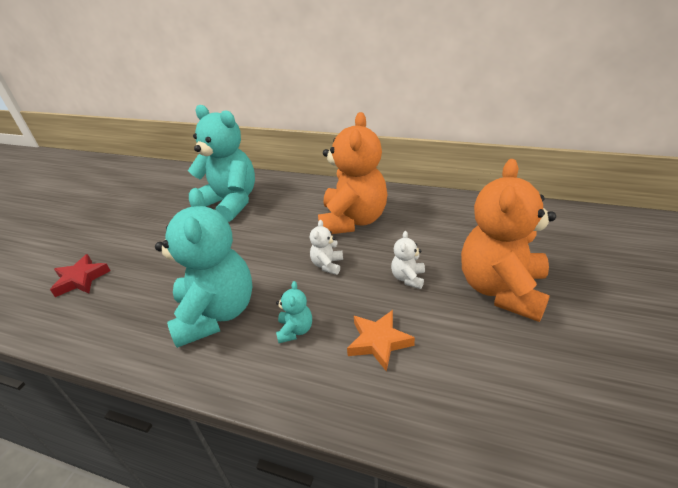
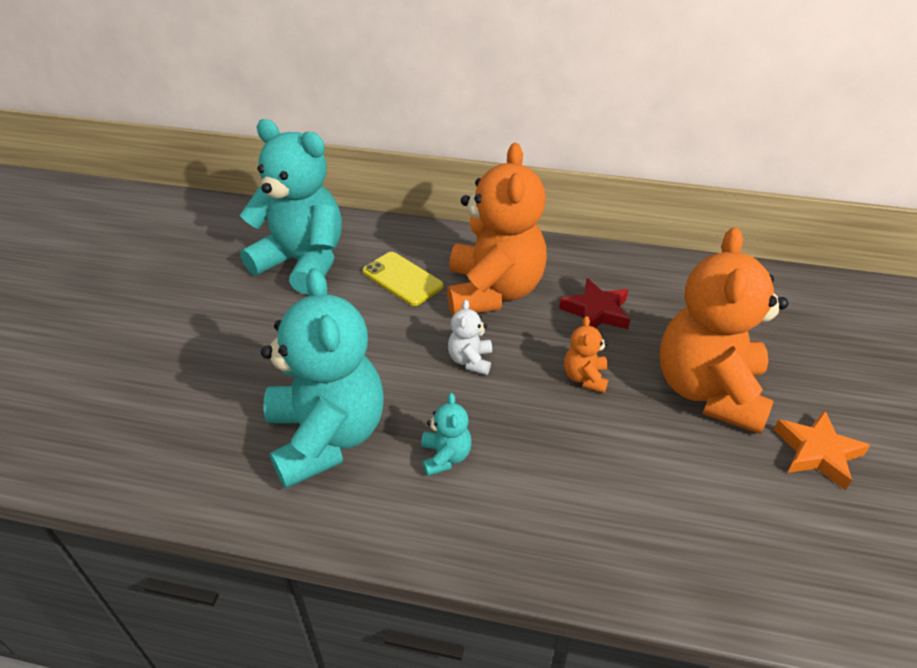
camera: 10 degrees left, 5 degrees up
red star [50,254,111,297] -> red star moved to [559,278,630,329]
orange star [347,310,415,372] -> orange star moved to [774,410,871,490]
white teddy bear [391,231,425,289] -> orange teddy bear [564,316,608,393]
none -> yellow phone [363,252,444,306]

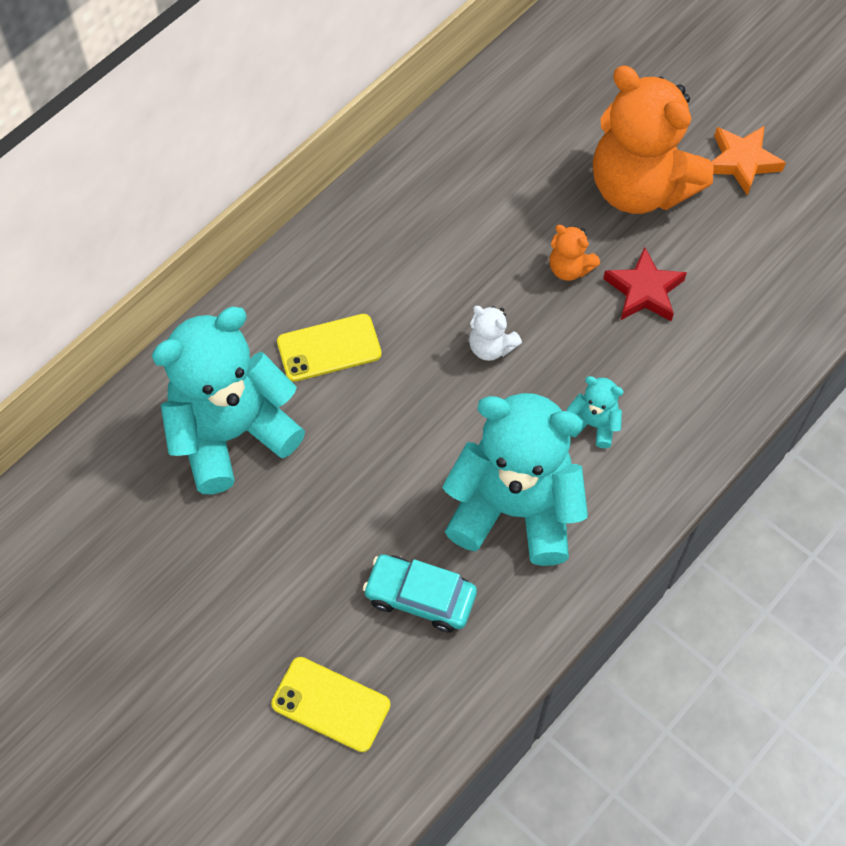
camera: 60 degrees left, 20 degrees up
orange teddy bear [447,143,547,316] -> none
red star [559,278,630,329] -> red star moved to [603,247,687,321]
none -> yellow phone [271,657,390,752]
none -> turquoise car [363,554,477,633]

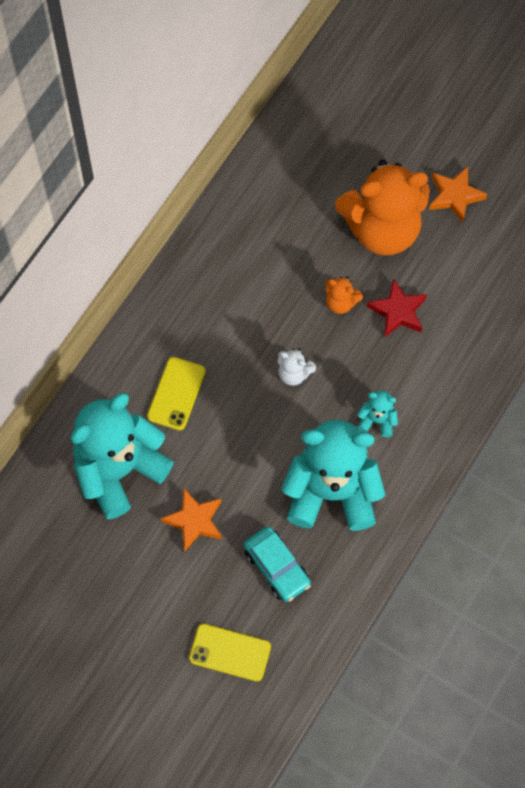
camera: 10 degrees left, 5 degrees up
yellow phone [277,314,382,382] -> yellow phone turned 45 degrees counterclockwise [147,357,206,430]
turquoise car [363,554,477,633] -> turquoise car turned 135 degrees counterclockwise [244,527,311,602]
orange teddy bear [593,66,714,214] -> orange teddy bear turned 45 degrees counterclockwise [335,160,430,255]
none -> orange star [161,489,222,552]

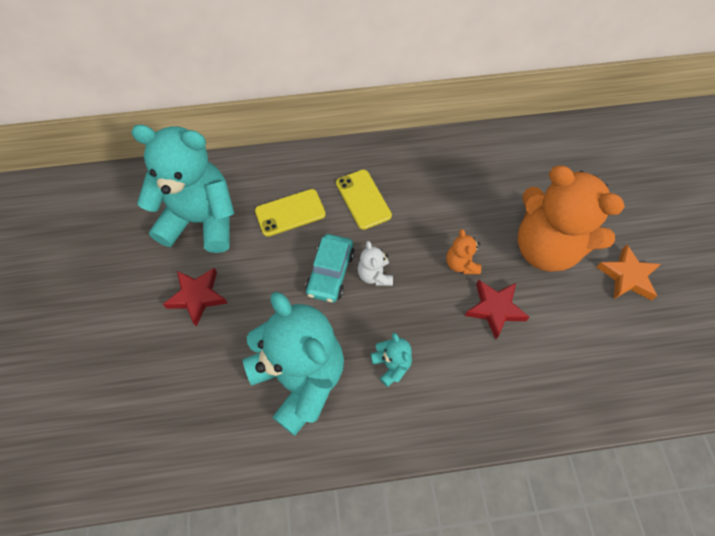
camera: 50 degrees right, 5 degrees down
orange star [161,489,222,552] -> red star [163,268,228,327]
yellow phone [189,624,271,682] -> yellow phone moved to [336,169,392,230]
turquoise car [244,527,311,602] -> turquoise car moved to [305,234,355,303]

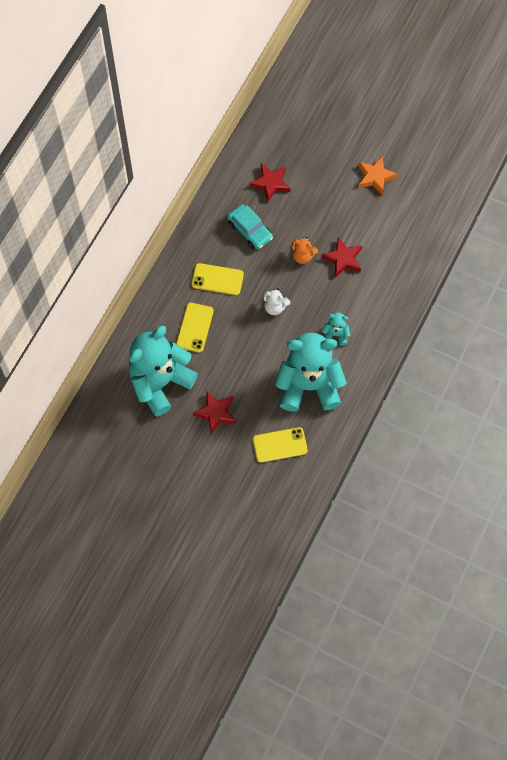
camera: 55 degrees left, 5 degrees up
turquoise car [305,234,355,303] -> turquoise car moved to [227,204,273,250]
orange teddy bear [518,165,625,272] -> none
none -> red star [250,164,290,202]
none -> yellow phone [253,427,308,463]

